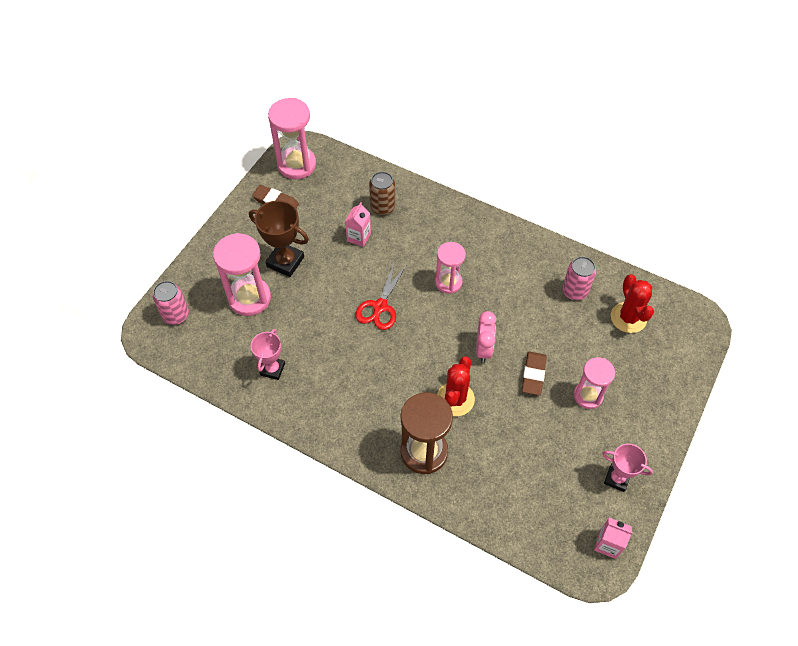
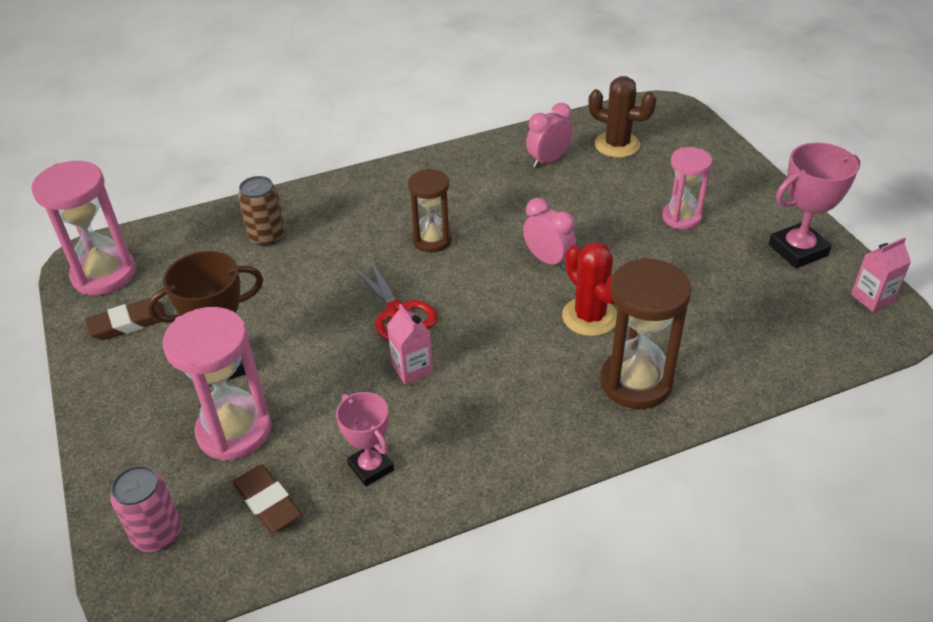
camera: 50 degrees left, 15 degrees down
pink carton [345,202,371,247] -> pink carton moved to [387,304,433,385]
pink hourglass [435,242,466,294] -> brown hourglass [408,169,452,252]
brown eraser [522,352,547,395] -> brown eraser moved to [233,465,302,533]
pink can [562,256,596,300] -> pink clock [526,103,573,168]
pink trophy [602,444,653,492] -> pink trophy [769,142,860,268], size x1.53
red cactus [611,274,654,333] -> brown cactus [588,76,656,158]

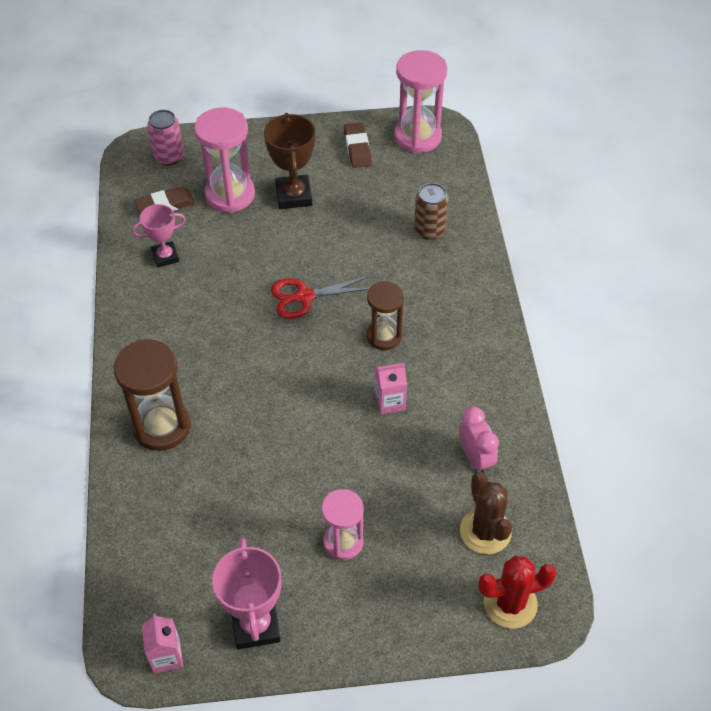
camera: 105 degrees right, 10 degrees up
pink carton [387,304,433,385] -> pink carton moved to [375,363,407,414]
pink clock [523,198,576,270] -> none
red cactus [562,242,617,336] -> red cactus moved to [478,556,557,629]
brown cactus [588,76,656,158] -> brown cactus turned 60 degrees counterclockwise [460,472,512,554]

